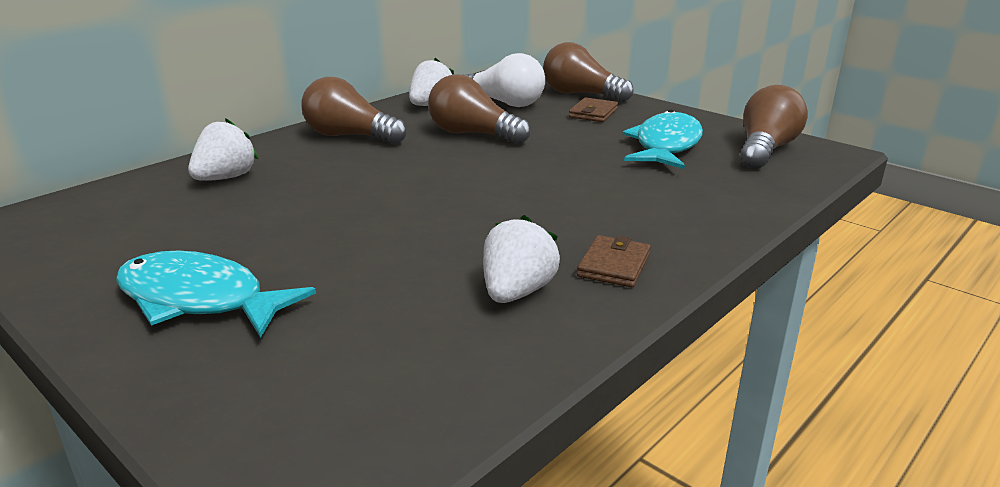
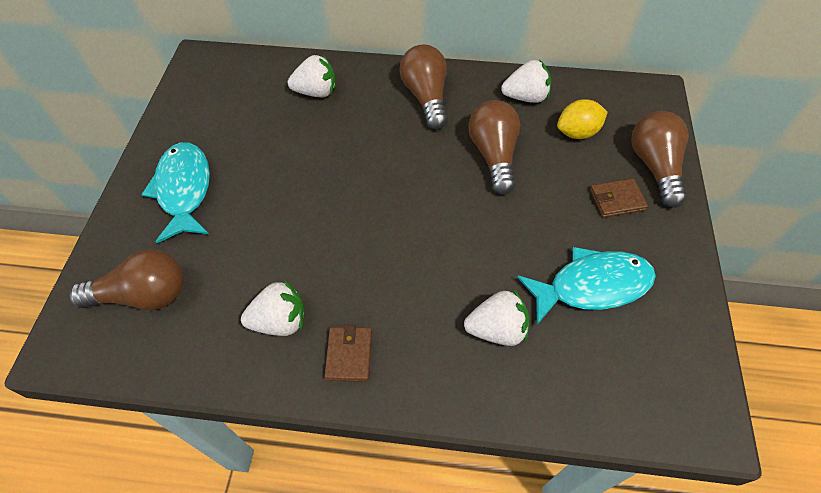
camera: 55 degrees right, 30 degrees up
white light bulb [465,53,545,107] -> yellow lemon [557,99,608,139]
brown wallet [577,235,651,287] -> brown wallet turned 75 degrees counterclockwise [324,325,372,382]
brown light bulb [740,85,808,169] -> brown light bulb moved to [69,249,184,310]
none -> white strawberry [464,289,529,346]

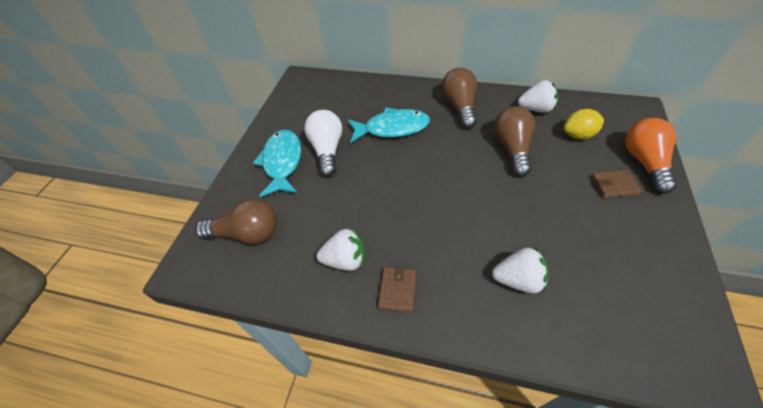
camera: 10 degrees right, 5 degrees down
white strawberry [288,55,336,97] -> none
turquoise fish [517,247,656,325] -> turquoise fish moved to [347,108,430,143]
brown light bulb [631,111,688,208] -> orange light bulb [625,118,677,194]
none -> white light bulb [304,110,342,177]

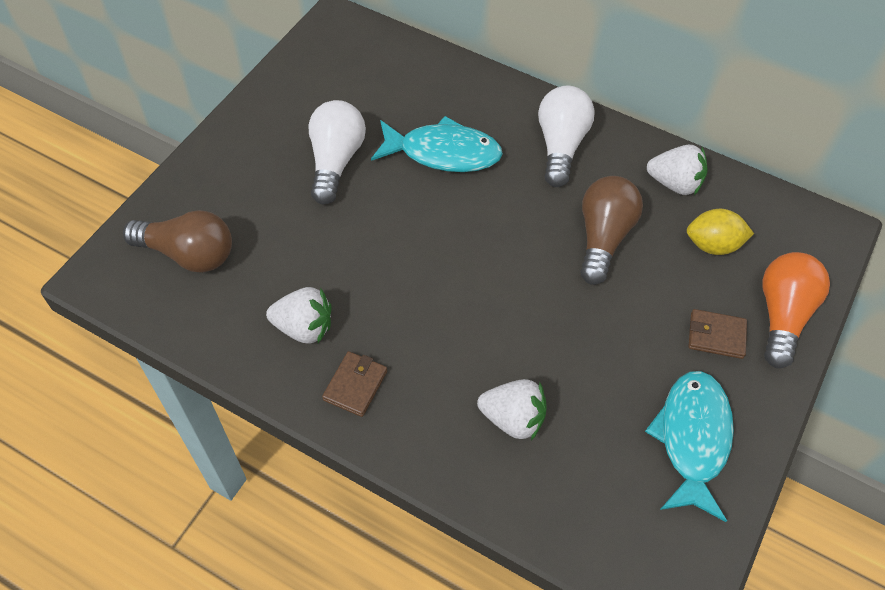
camera: 10 degrees right, 5 degrees up
turquoise fish [253,130,301,197] -> turquoise fish moved to [645,371,734,522]
brown light bulb [442,68,477,129] -> white light bulb [538,86,595,187]

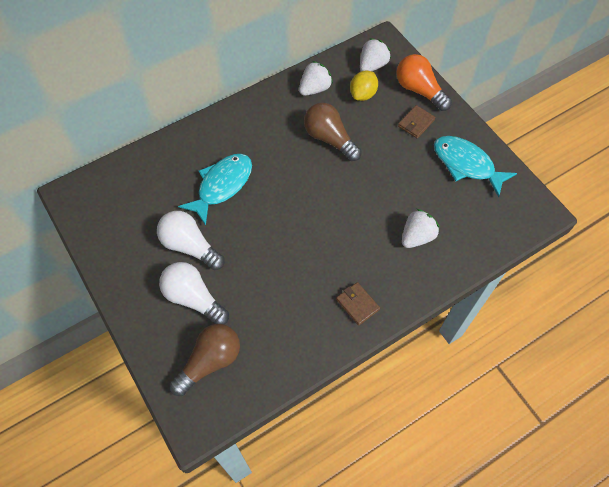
camera: 60 degrees left, 5 degrees up
white strawberry [266,287,332,344] -> white strawberry moved to [360,38,391,71]
white light bulb [538,86,595,187] -> white light bulb moved to [159,262,229,324]

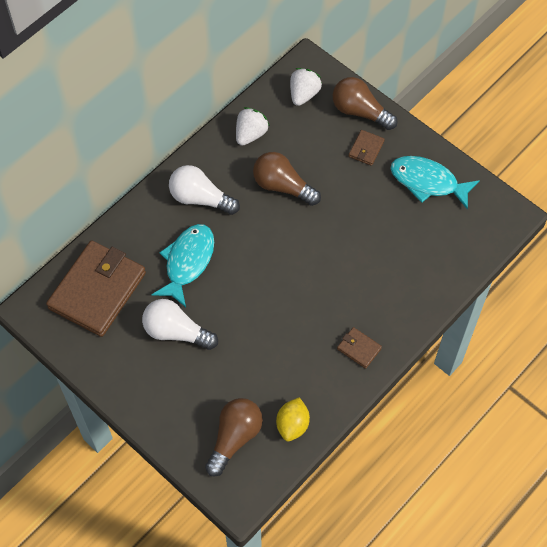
camera: 15 degrees left, 0 degrees up
white light bulb [159,262,229,324] -> white light bulb moved to [169,165,240,215]
yellow lemon [350,71,378,101] -> yellow lemon moved to [276,397,310,441]
orange light bulb [396,54,452,111] -> brown light bulb [332,77,398,130]
white strawberry [402,209,440,248] -> none
none -> brown wallet [46,240,146,337]

